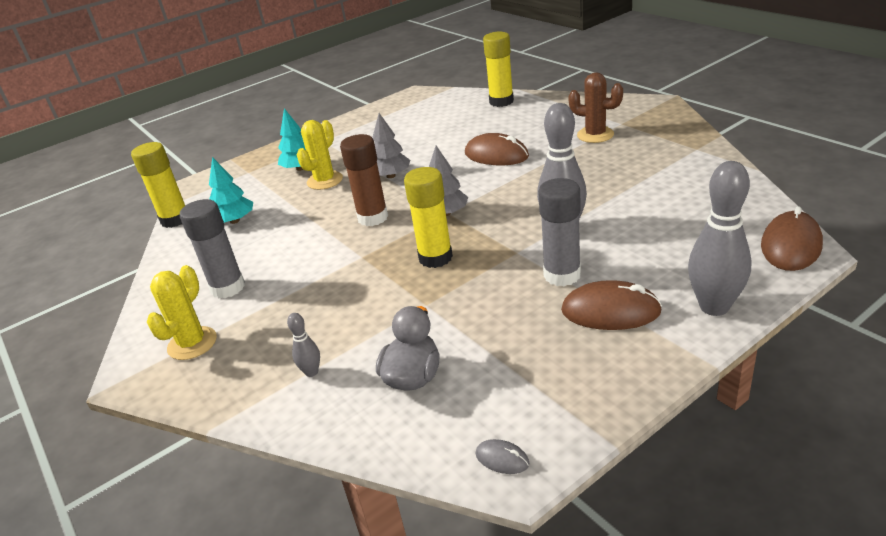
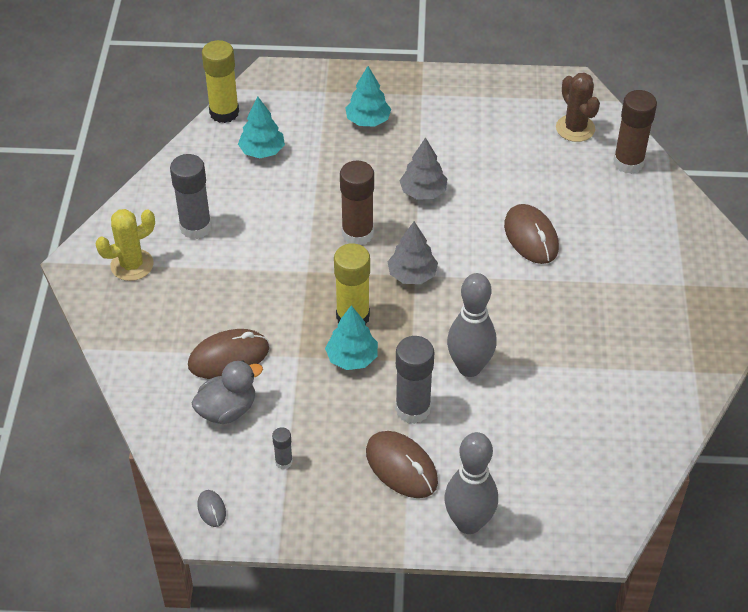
camera: 35 degrees right, 15 degrees up
grey bowling pin [287,313,320,377] -> none
yellow cactus [297,120,343,190] -> none
yellow glue stick [483,32,514,107] -> brown glue stick [613,90,657,174]
brown cactus [568,72,623,143] -> brown cactus moved to [556,73,600,142]
brown mouse [761,206,823,271] -> brown mouse moved to [188,329,269,379]
none -> grey glue stick [272,427,293,469]
none -> turquoise tree [325,305,378,370]

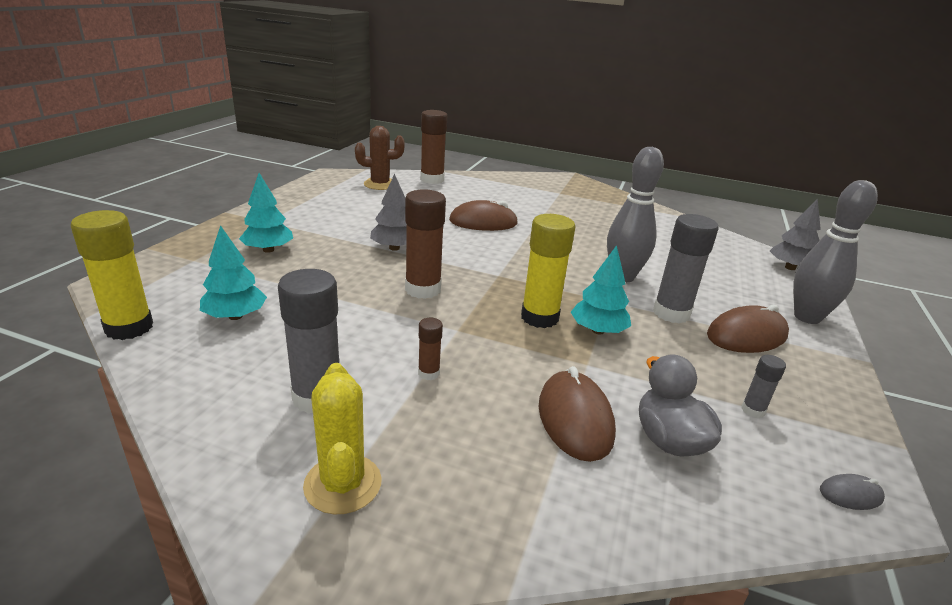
camera: 75 degrees left, 20 degrees down
grey tree [388,221,438,284] -> grey tree moved to [770,198,821,270]
none -> brown glue stick [418,318,443,380]

